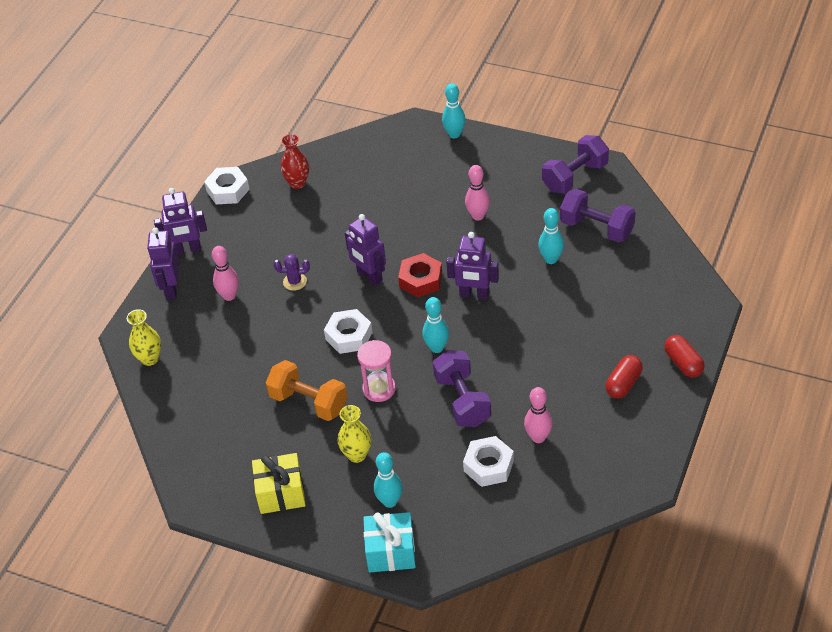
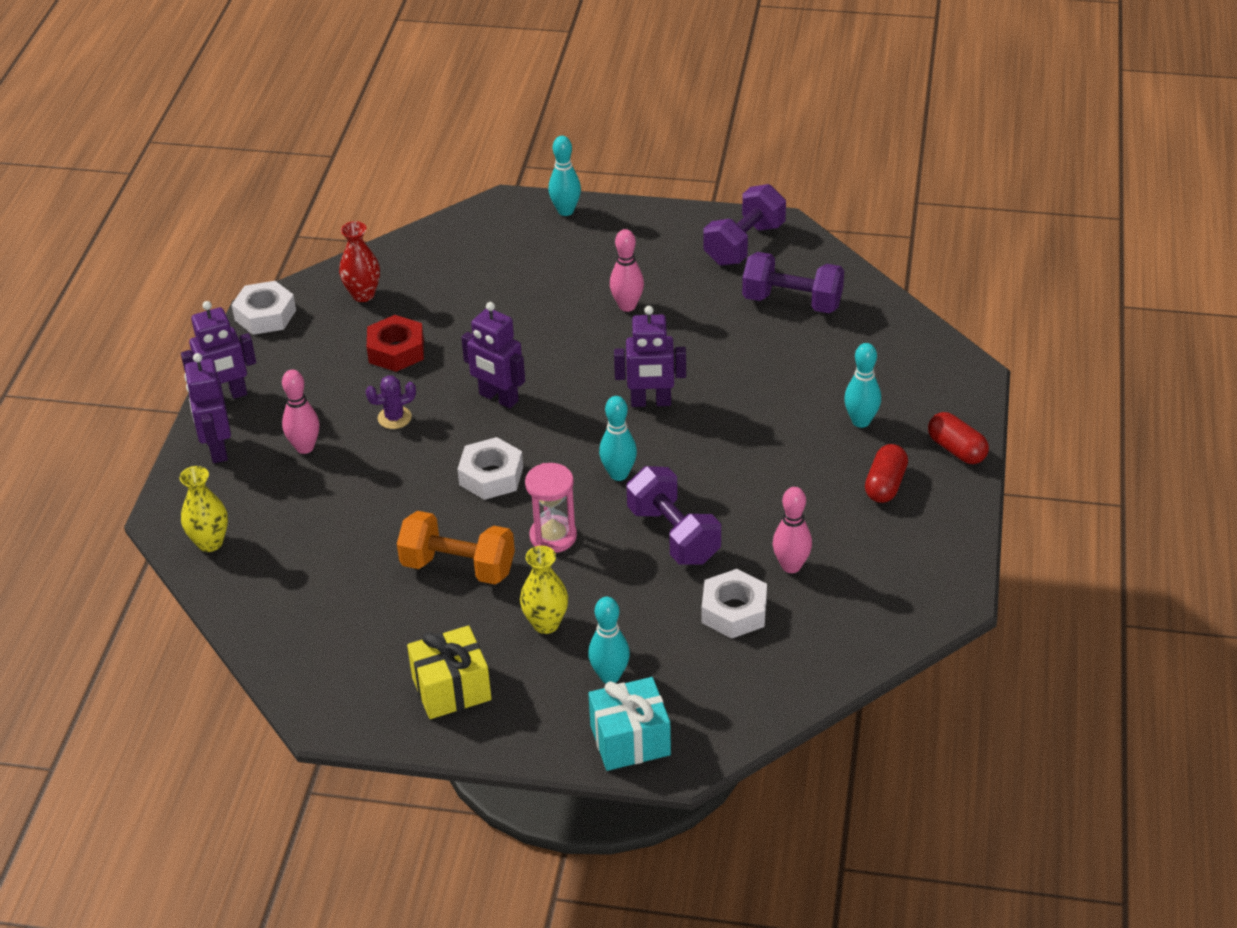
camera: 15 degrees left, 5 degrees down
red nut [398,253,442,298] -> red nut moved to [367,315,424,372]
turquoise bowling pin [538,208,564,264] -> turquoise bowling pin moved to [844,343,881,428]

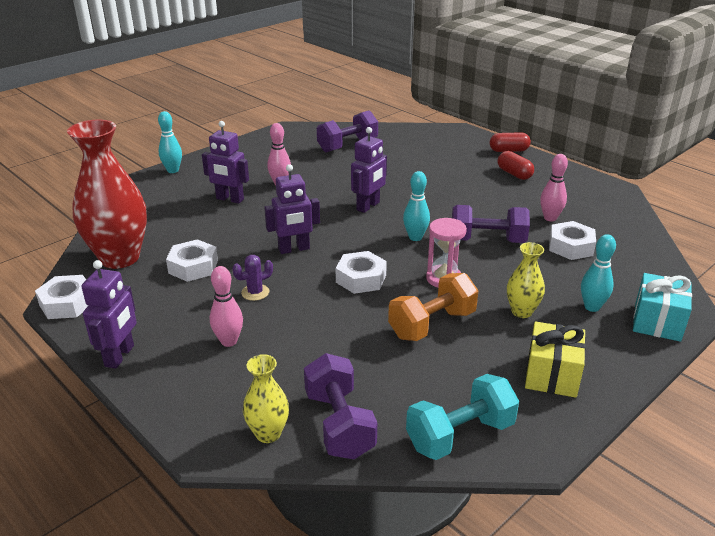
camera: 55 degrees left, 10 degrees down
purple robot [184,353,231,463] -> purple robot moved to [202,121,249,204]
red vase [339,221,380,302] -> red vase [67,120,147,269], size x2.05
purple cactus [366,375,416,429] -> purple cactus turned 45 degrees clockwise [232,255,273,301]
red nut [367,315,424,372] -> white nut [166,239,218,282]
purple dumbbell [704,184,786,266] -> purple dumbbell moved to [304,353,377,459]
turquoise bowling pin [844,343,881,428] -> none
none -> turquoise dumbbell [406,374,519,460]

